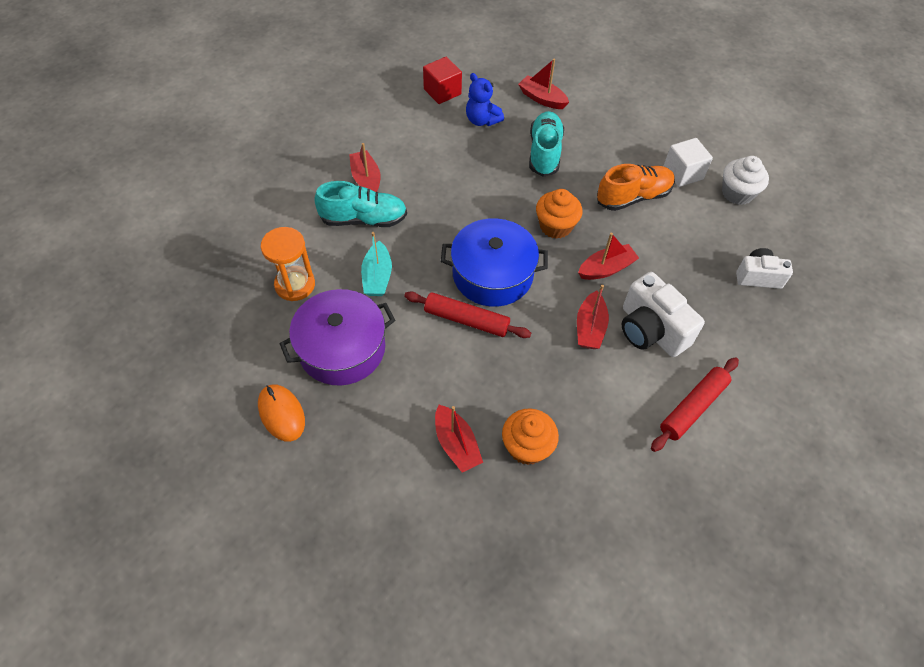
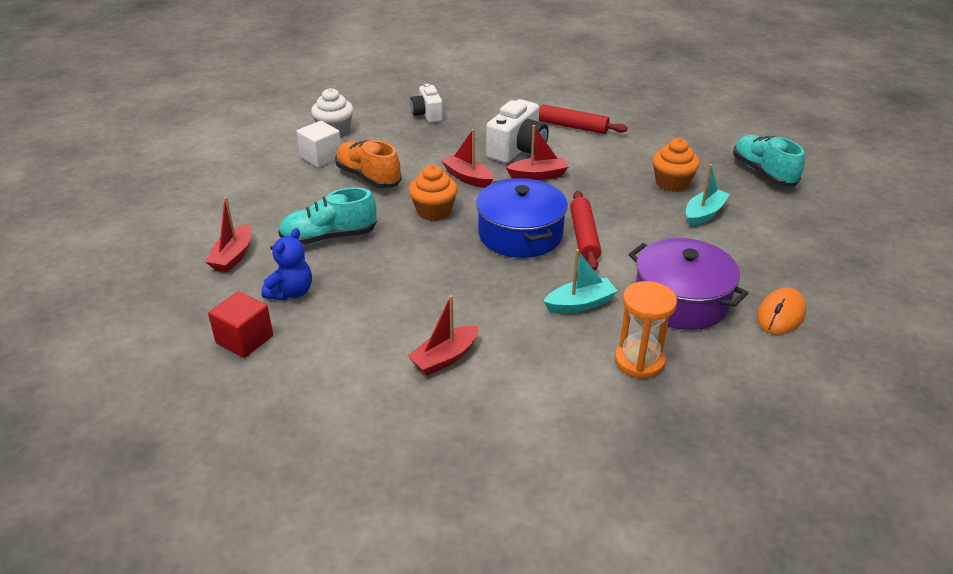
camera: 110 degrees left, 20 degrees down
turquoise shoe [314,181,407,227] -> turquoise shoe moved to [733,135,805,186]
red boat [435,405,483,473] -> turquoise boat [686,164,730,227]

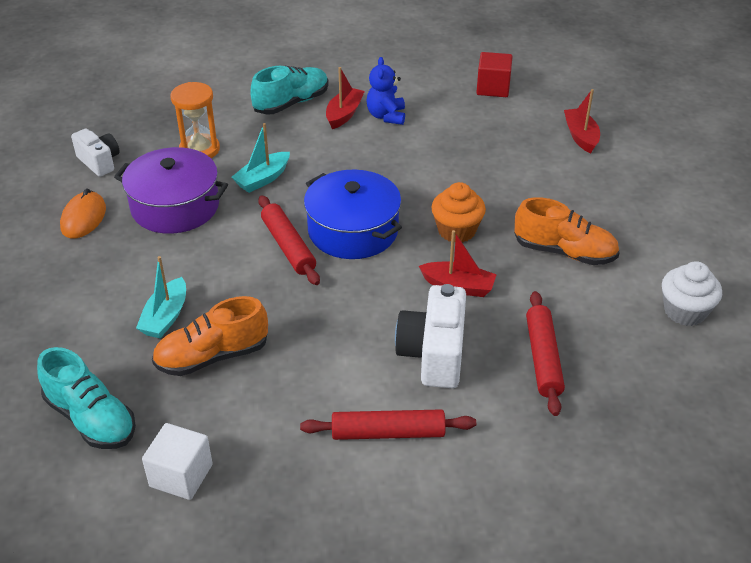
camera: 155 degrees right, 5 degrees up
blue teddy bear [261,228,312,301] -> blue teddy bear moved to [366,57,405,125]
turquoise shoe [278,187,377,244] -> turquoise shoe moved to [250,66,329,115]
white cube [297,121,341,168] -> white cube moved to [142,423,213,500]
white camera [410,84,443,123] -> white camera moved to [71,129,119,177]
red boat [506,125,569,180] -> none
orange cupcake [652,138,700,192] -> orange shoe [152,296,268,376]
none -> red rolling pin [526,291,565,416]

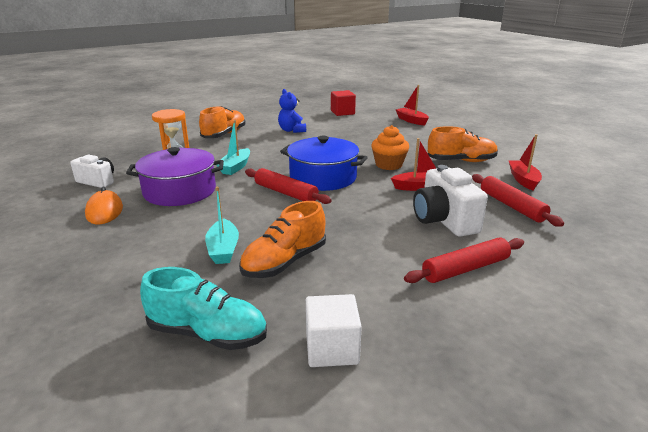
camera: 25 degrees left, 15 degrees down
turquoise shoe [250,66,329,115] -> orange shoe [199,106,246,138]
red boat [326,67,365,129] -> red boat moved to [509,134,542,190]
white cupcake [662,261,722,326] -> none

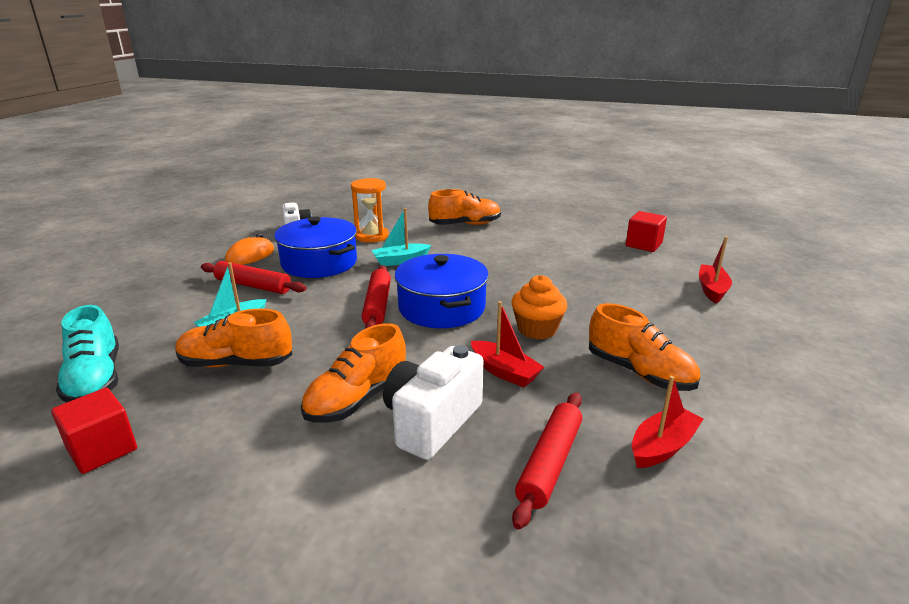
camera: 50 degrees right, 0 degrees up
purple pot [126,147,224,206] -> blue pot [274,216,357,278]
blue teddy bear [278,89,306,133] -> none
white cube [306,294,362,367] -> red cube [51,388,137,474]
red rolling pin [404,237,524,283] -> red rolling pin moved to [201,261,306,294]
none -> orange shoe [301,323,406,423]

